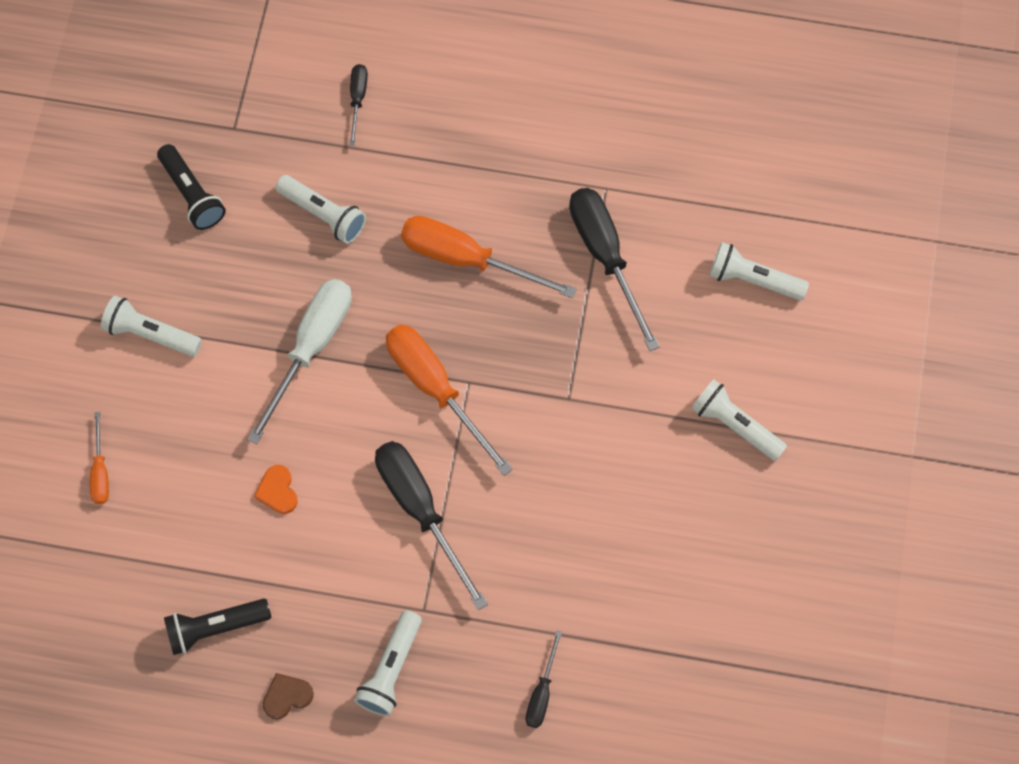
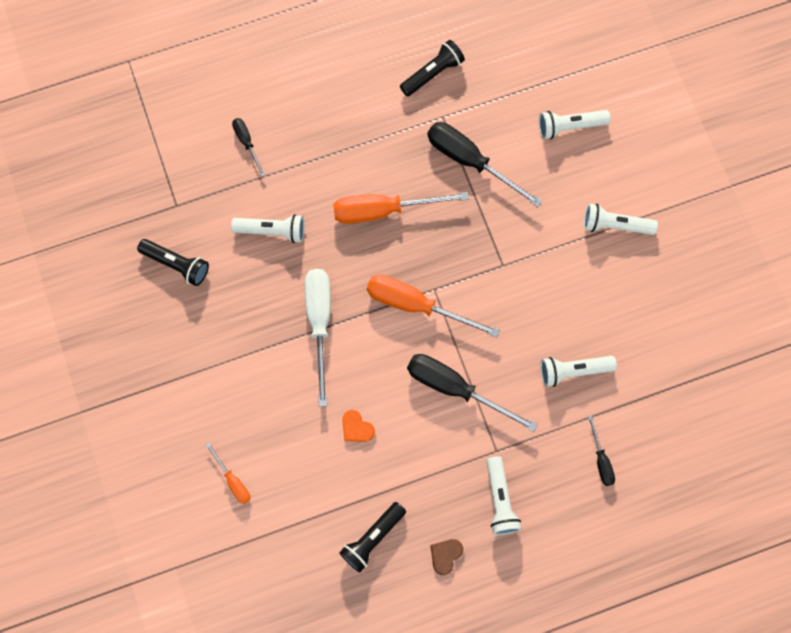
camera: 30 degrees left, 5 degrees up
white flashlight [101,296,202,357] -> white flashlight moved to [540,356,617,387]
none -> black flashlight [400,40,465,97]

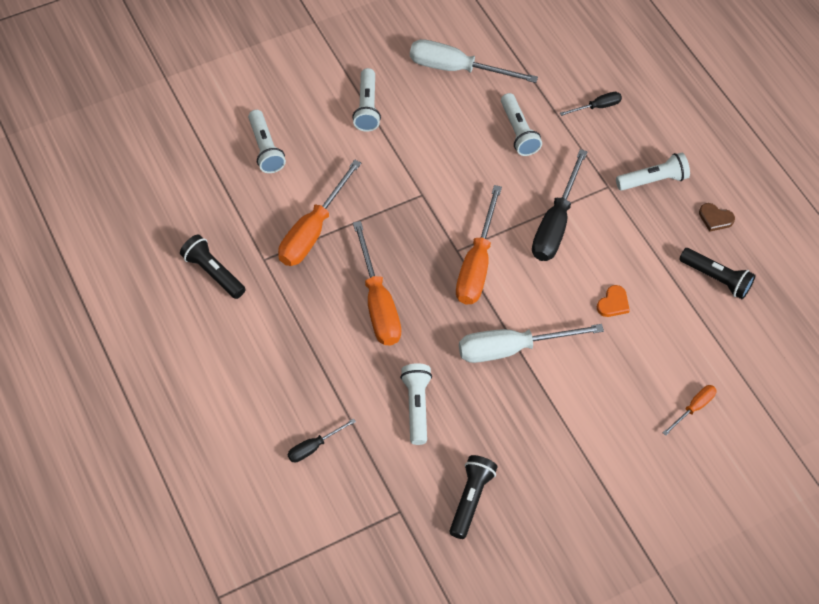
camera: 100 degrees left, 15 degrees down
black screwdriver [427,122,542,207] -> orange screwdriver [278,160,361,266]
none -> white screwdriver [410,39,538,83]

